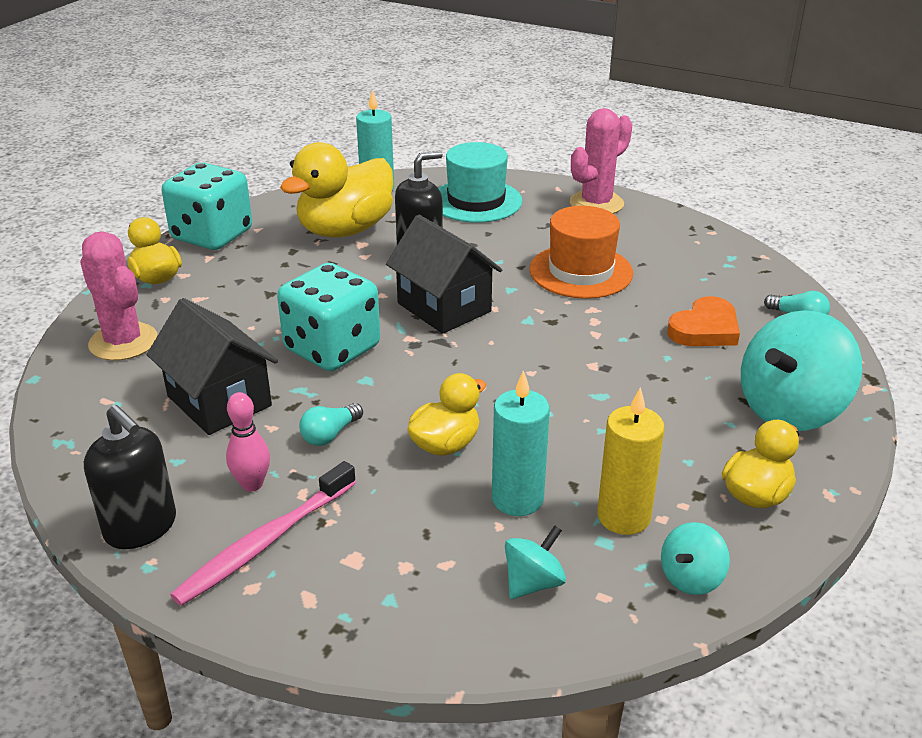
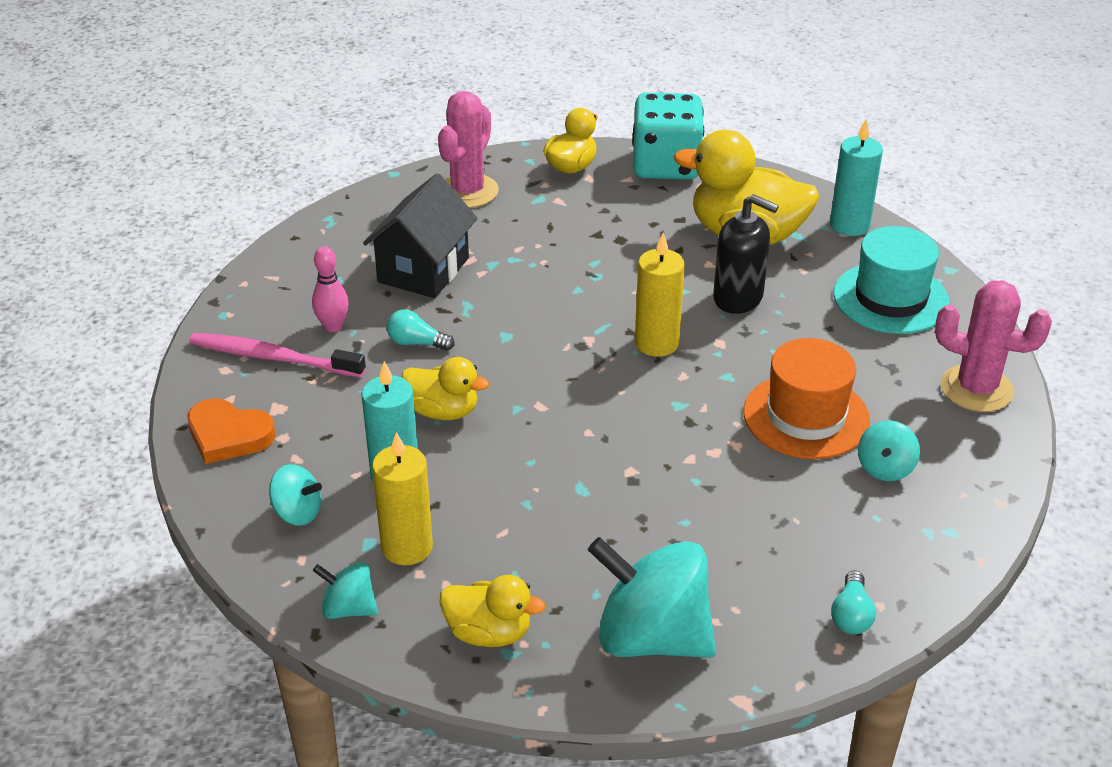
camera: 65 degrees right, 5 degrees up
black soap dispenser [84,405,176,549] -> none
turquoise dice [277,263,380,371] -> none
black house [386,215,502,334] -> yellow candle [635,233,685,357]
orange heart [667,296,740,346] -> orange heart moved to [187,398,275,464]
none -> turquoise spinning top [858,420,920,481]

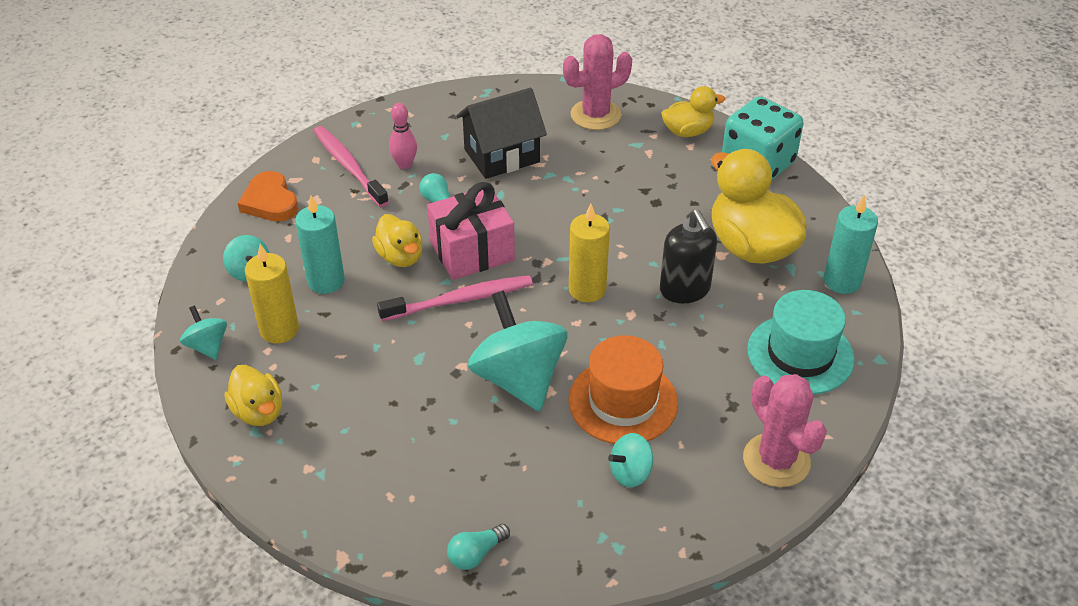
camera: 40 degrees right, 5 degrees up
turquoise spinning top [588,537,716,658] -> turquoise spinning top moved to [468,290,567,411]
none -> pink toothbrush [377,275,533,321]
none -> pink gift [427,182,515,280]

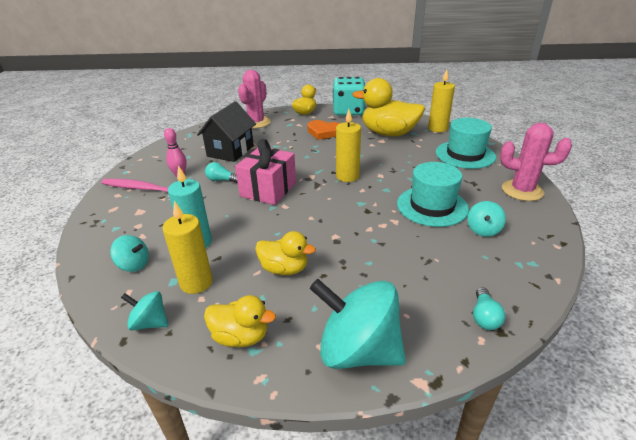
camera: 40 degrees left, 10 degrees down
orange heart [238,171,299,222] -> orange heart moved to [307,120,340,140]
yellow duck [372,214,423,267] -> yellow duck moved to [255,231,316,275]
pink toothbrush [377,275,533,321] -> none
turquoise spinning top [468,290,567,411] -> turquoise spinning top moved to [309,279,406,369]
orange hat [568,335,678,444] -> turquoise hat [397,162,469,227]
black soap dispenser [660,209,717,303] -> none
turquoise candle [824,195,878,294] -> yellow candle [428,70,455,132]

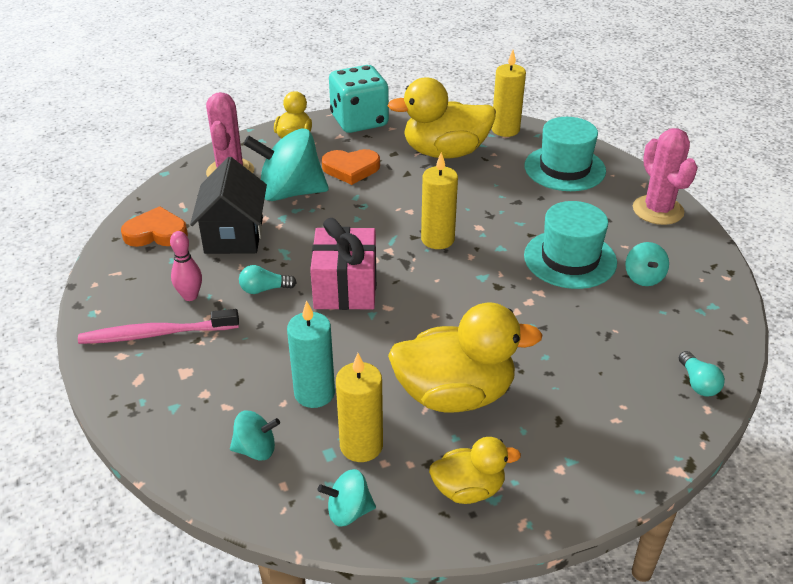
camera: 25 degrees left, 5 degrees up
yellow duck [255,231,316,275] -> yellow duck [388,302,543,413], size x1.81
turquoise spinning top [309,279,406,369] -> turquoise spinning top moved to [244,128,329,201]
pink cactus [500,123,572,201] -> pink cactus turned 75 degrees clockwise [633,128,698,225]
none -> orange heart [121,206,188,247]

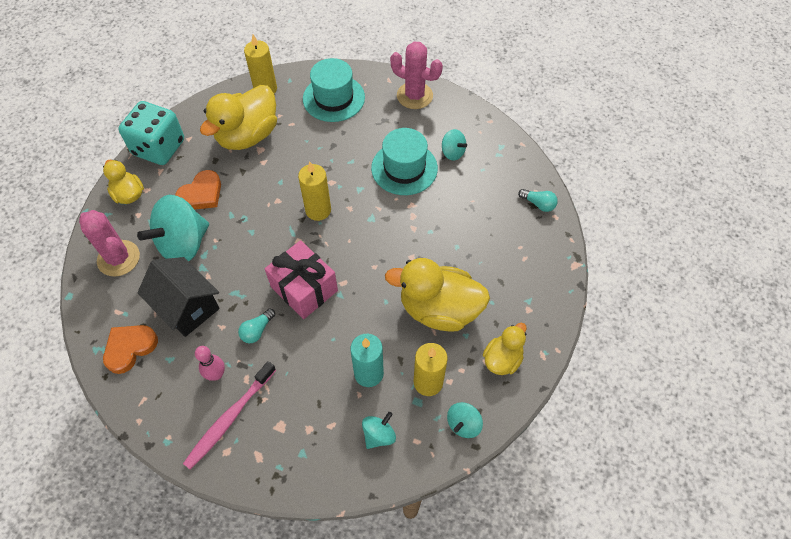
camera: 45 degrees left, 20 degrees up
yellow duck [388,302,543,413] -> yellow duck turned 120 degrees counterclockwise [385,258,490,332]

